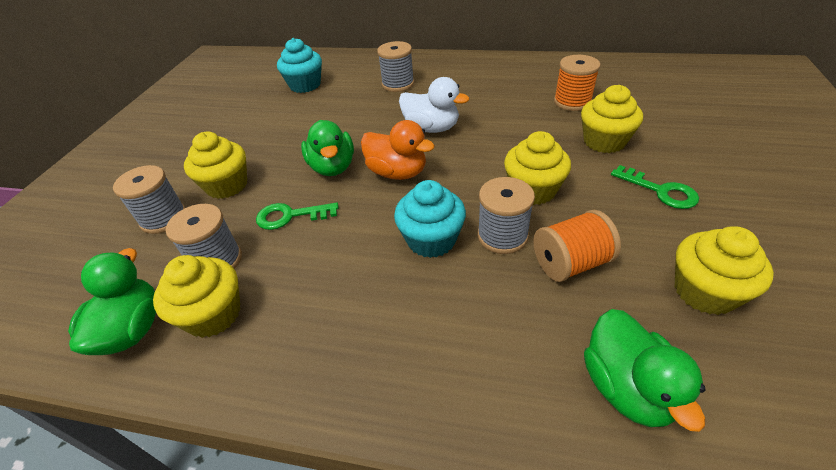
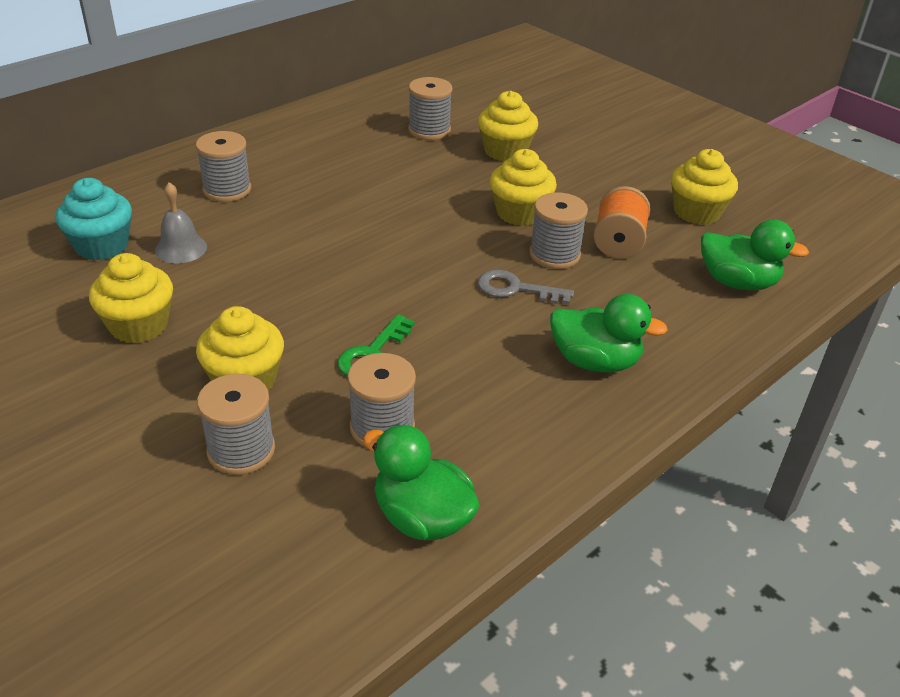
camera: 60 degrees left, 5 degrees down
yellow cupcake [153,255,240,338] -> yellow cupcake moved to [89,253,173,343]
green duck [301,120,354,176] -> green duck moved to [550,294,668,372]
orange duck [361,120,435,180] -> none
turquoise cupcake [394,180,466,258] -> grey key [478,270,574,305]
white duck [399,77,469,133] -> none
orange spool [554,55,601,111] -> grey spool [408,77,453,140]
green key [611,165,699,209] -> none
none -> grey bell [155,182,207,263]

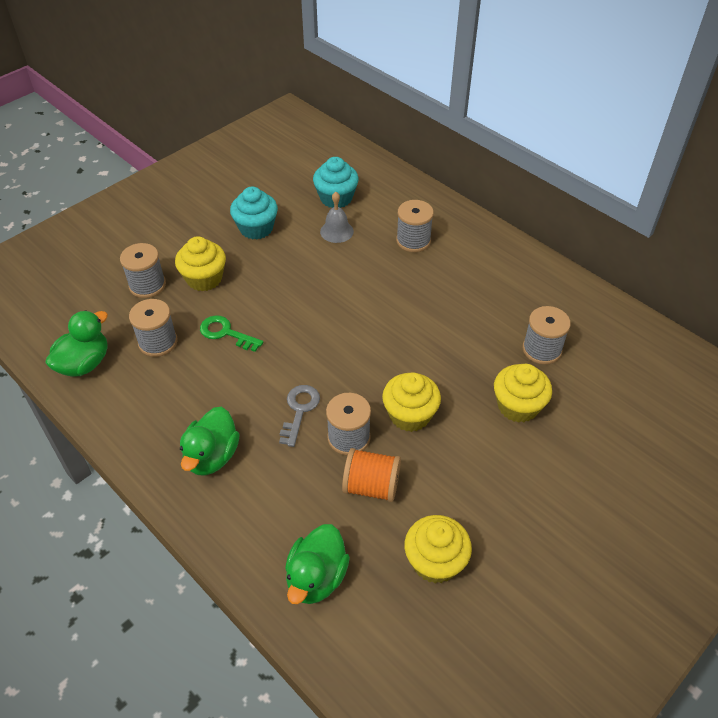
camera: 90 degrees right, 10 degrees up
yellow cupcake [89,253,173,343] -> turquoise cupcake [230,186,278,240]

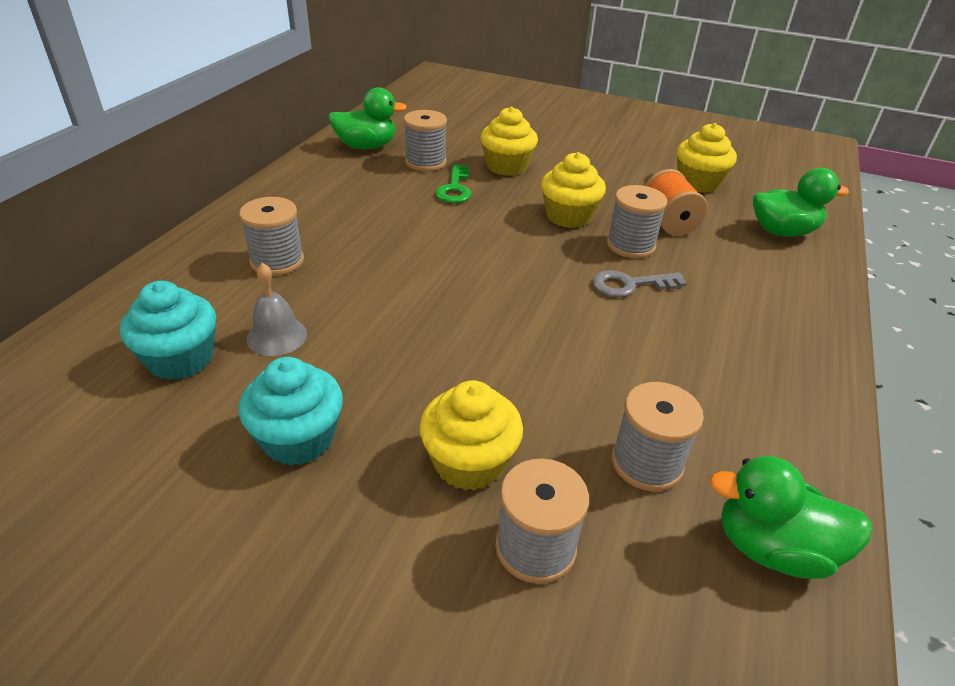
camera: 115 degrees left, 10 degrees down
green duck [180,407,240,476] -> green duck moved to [328,87,407,149]
green key [200,315,264,352] -> green key moved to [435,164,471,203]

